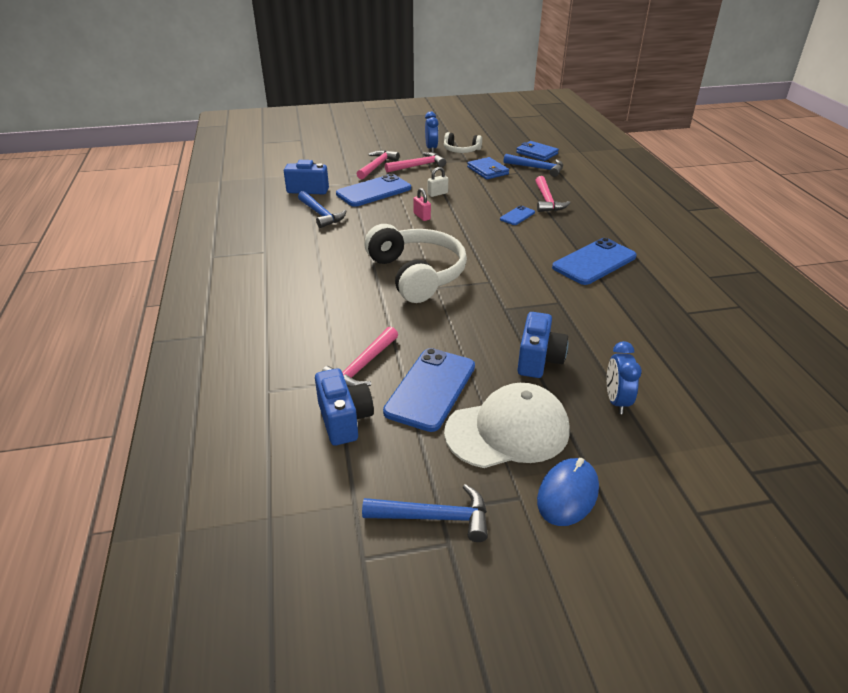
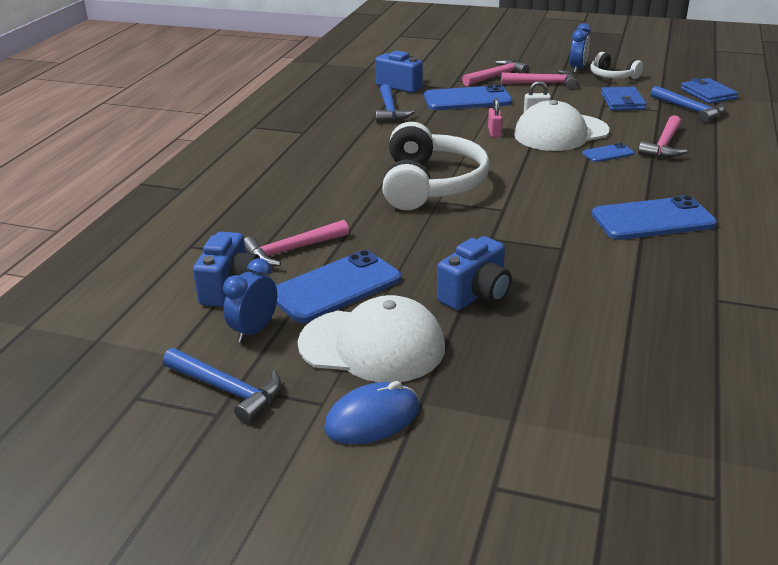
camera: 30 degrees right, 5 degrees down
blue clock [607,341,642,414] -> blue clock moved to [223,258,277,343]
none -> white cap [514,100,609,151]

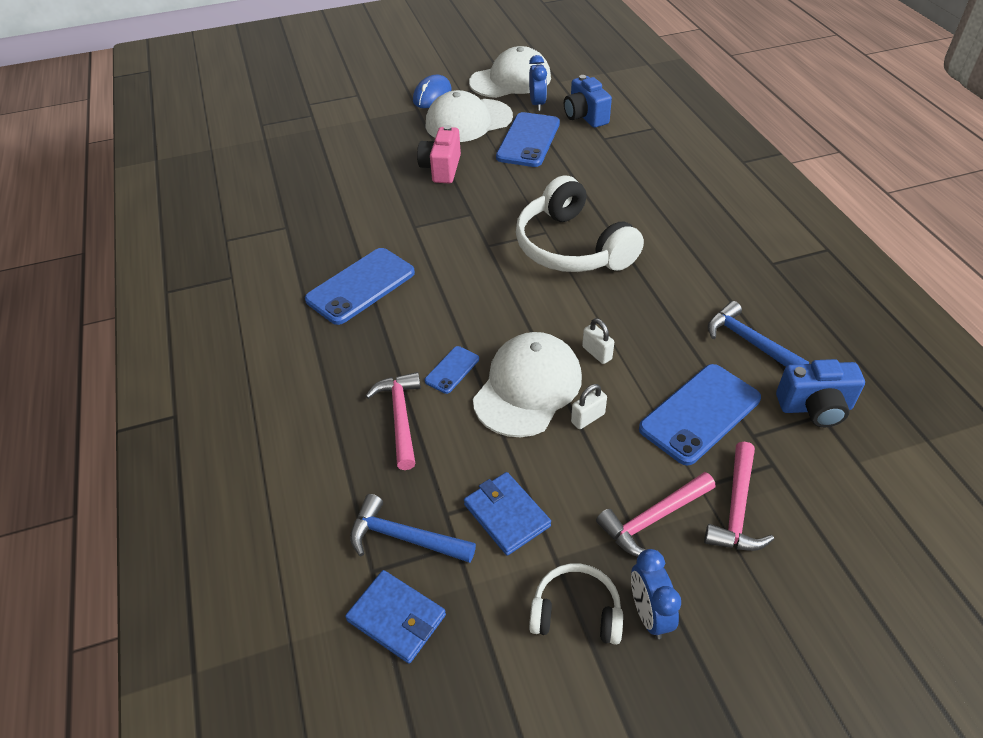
camera: 145 degrees right, 15 degrees up
blue hammer [163,348,281,424] -> white cap [469,46,551,98]
pink hammer [244,220,349,266] -> none
blue camera [437,236,512,310] -> pink camera [417,125,461,183]
pink padlock [488,98,503,138] -> white padlock [582,318,614,364]

